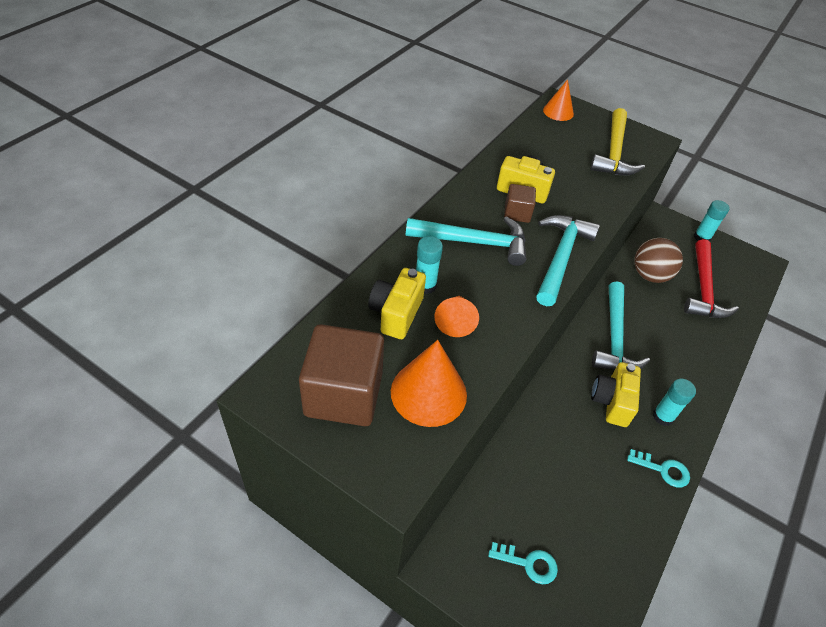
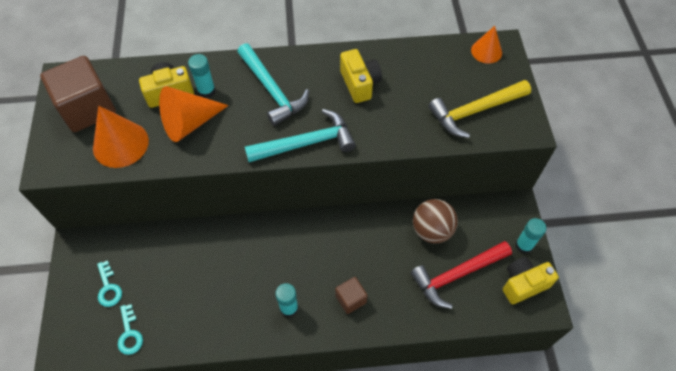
camera: 55 degrees right, 10 degrees up
orange cone [434,296,479,337] -> orange cone [159,86,229,142], size x1.62
brown cube [504,184,536,223] -> brown cube moved to [335,277,368,314]
yellow camera [591,362,641,427] -> yellow camera moved to [503,257,559,304]
turquoise hammer [592,281,650,369] -> none
turquoise key [627,449,690,487] -> turquoise key moved to [118,304,143,355]

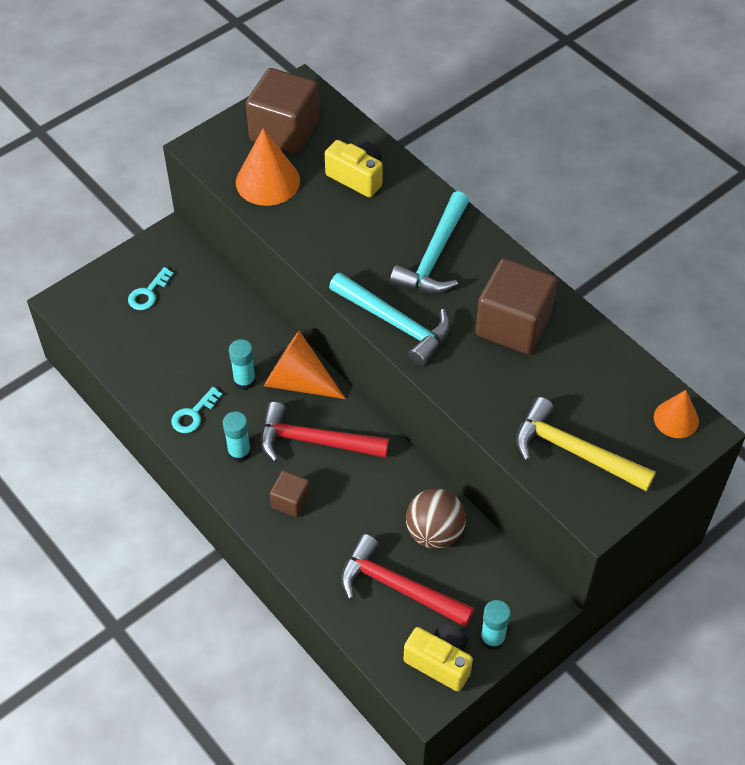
camera: 55 degrees right, 5 degrees down
turquoise key [118,304,143,355] -> turquoise key moved to [171,387,222,433]
orange cone [159,86,229,142] -> orange cone moved to [264,331,346,399]
turquoise glue stick [188,54,216,98] -> turquoise glue stick moved to [229,339,256,390]
yellow camera [340,49,382,103] -> brown cube [475,258,557,354]
none -> red hammer [260,402,389,462]

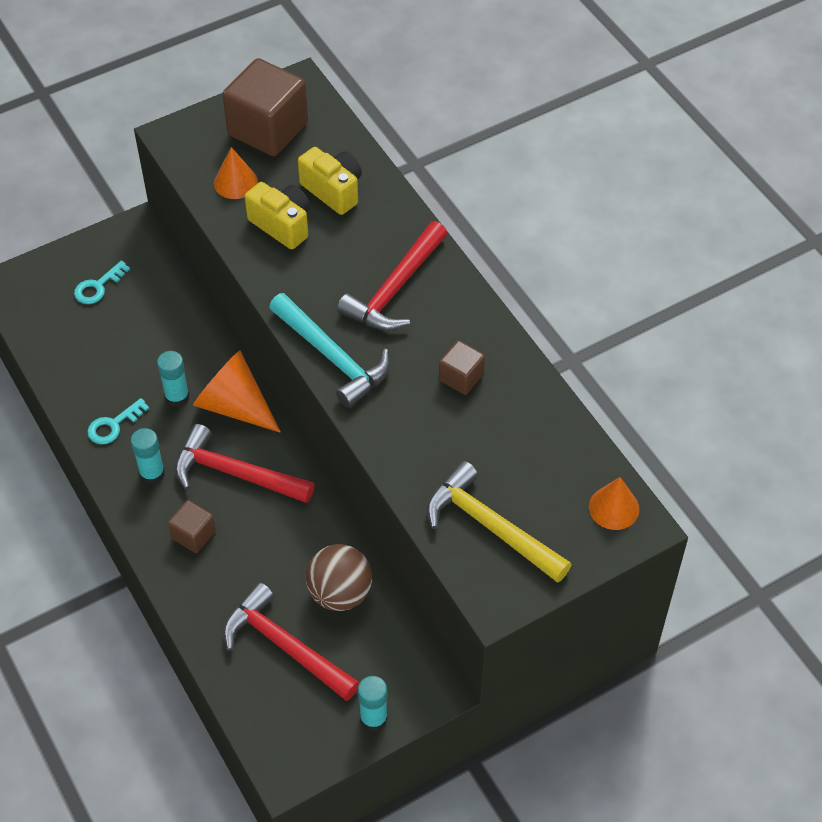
camera: 10 degrees right, 0 degrees up
orange cone [236,128,300,206] -> orange cone [214,147,258,199], size x0.62
turquoise hammer [390,191,469,293] -> red hammer [337,221,447,331]
yellow camera [404,623,473,691] -> yellow camera moved to [245,182,310,249]
brown cube [475,258,557,354] -> brown cube [439,340,485,395], size x0.50

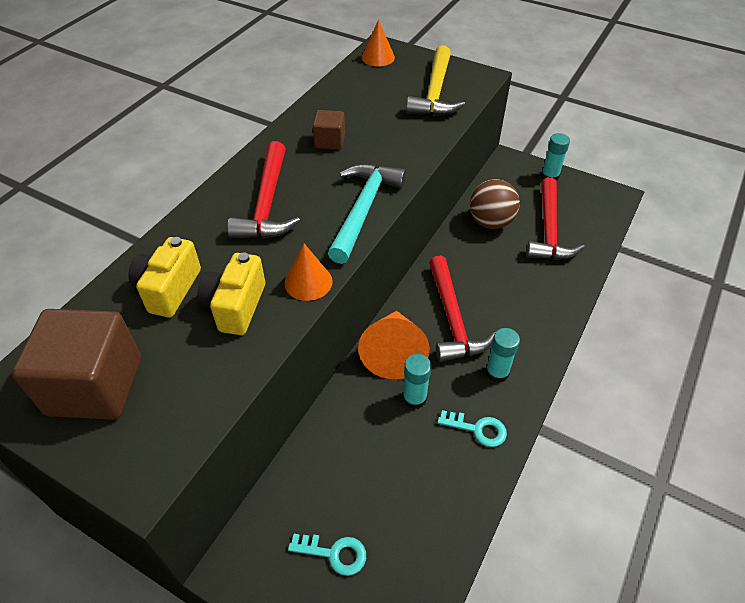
camera: 120 degrees left, 5 degrees down
brown cube [168,500,216,553] -> none
orange cone [214,147,258,199] -> orange cone moved to [285,244,333,301]
red hammer [337,221,447,331] -> red hammer turned 90 degrees clockwise [227,141,300,239]

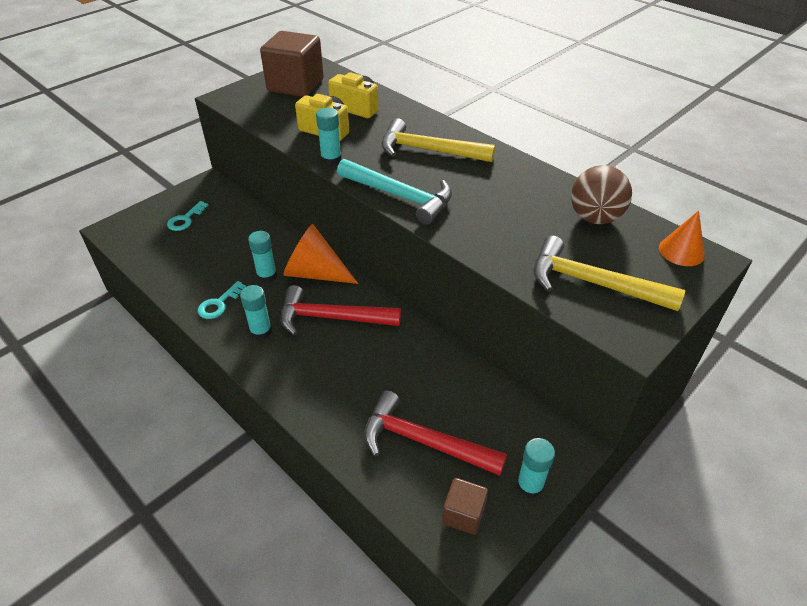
camera: 105 degrees right, 5 degrees down
red hammer [227,141,300,239] -> yellow hammer [381,118,495,162]
orange cone [285,244,333,301] -> turquoise glue stick [316,108,342,166]
brown cube [313,110,345,150] -> brown cube moved to [442,478,488,535]
brown ball [470,179,520,229] -> brown ball moved to [571,165,632,224]

